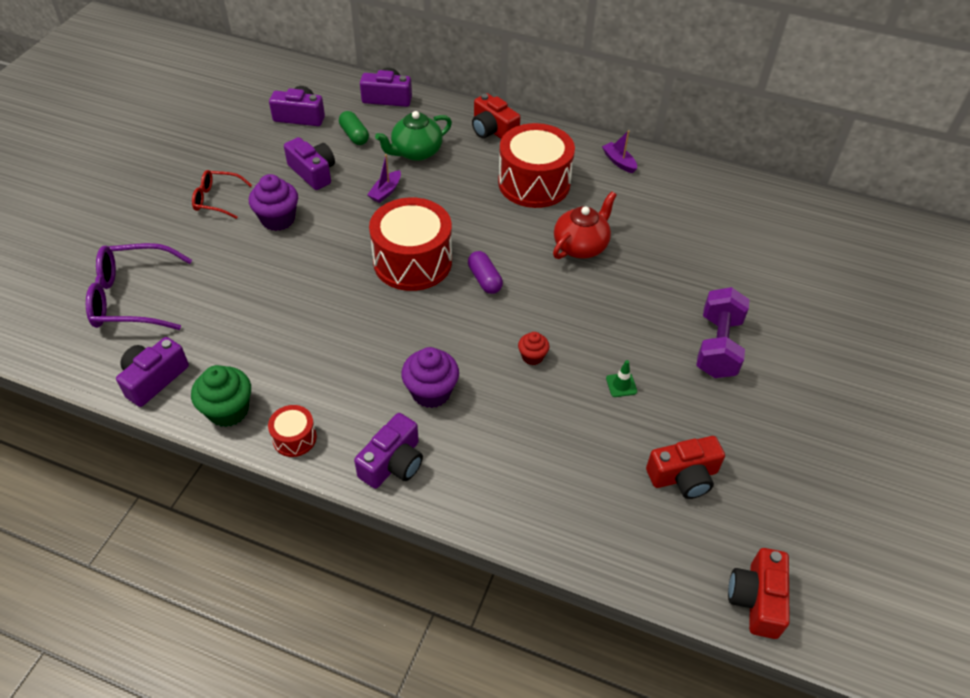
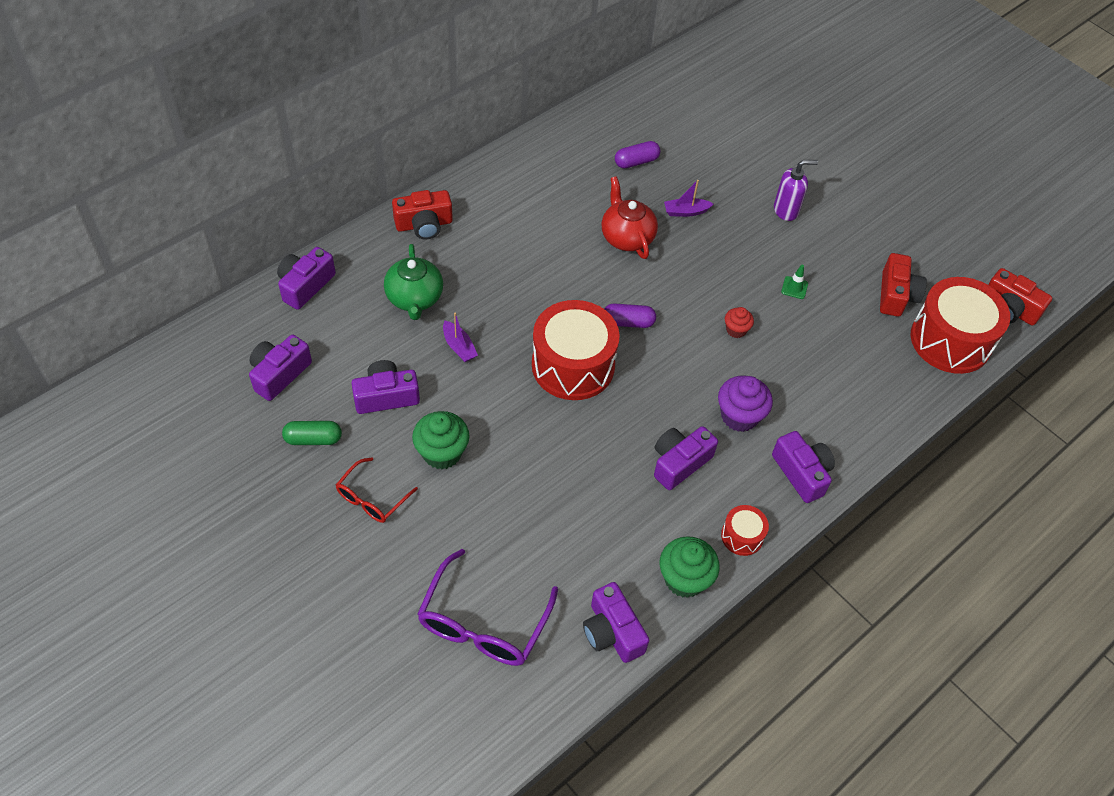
camera: 65 degrees left, 5 degrees up
purple cupcake [249,174,298,231] -> green cupcake [412,411,469,469]
green capsule [339,111,369,145] -> green capsule moved to [282,421,342,445]
red drum [498,123,575,208] -> red drum moved to [911,277,1010,374]
purple boat [602,130,637,173] -> purple boat moved to [664,180,713,217]
purple dumbbell [696,287,750,378] -> purple soap dispenser [774,160,818,221]
none -> purple capsule [615,141,660,169]
none -> purple camera [654,426,718,490]

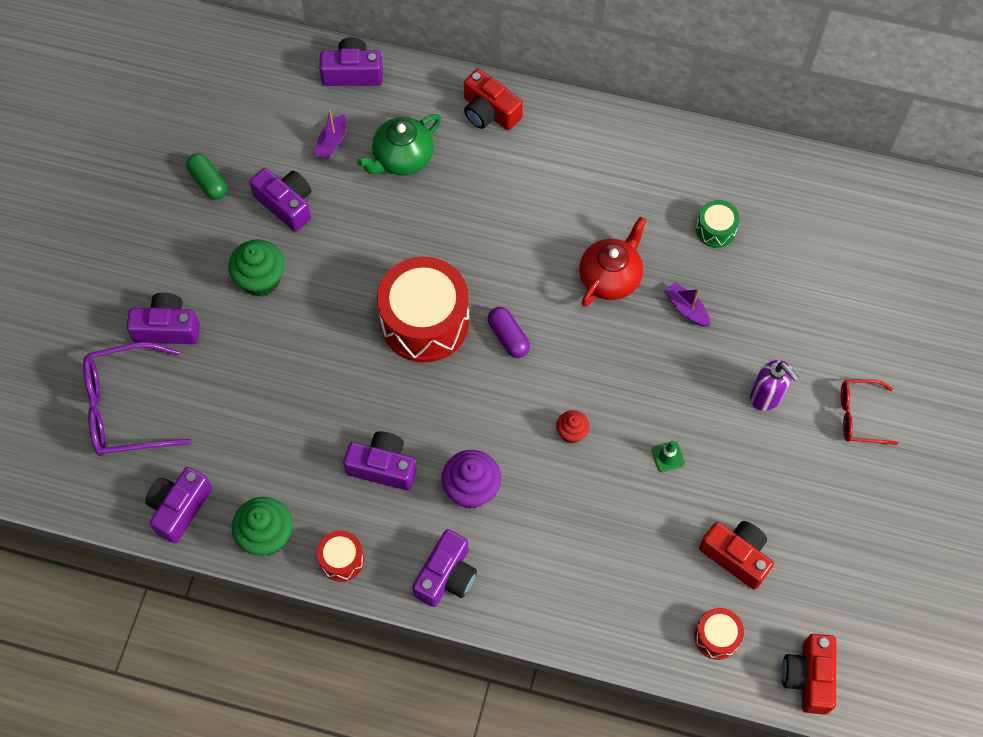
camera: 60 degrees right, 10 degrees up
purple camera [249,334,312,401] -> purple camera moved to [126,293,200,344]
red glasses [336,457,418,523] -> red glasses moved to [841,379,898,445]
purple boat [443,312,478,362] -> purple boat moved to [313,110,346,160]
purple capsule [615,141,660,169] -> green drum [696,200,740,248]
red camera [880,253,927,317] -> red camera turned 120 degrees counterclockwise [699,521,774,589]
red drum [911,277,1010,374] -> red drum [694,608,744,660], size x0.47

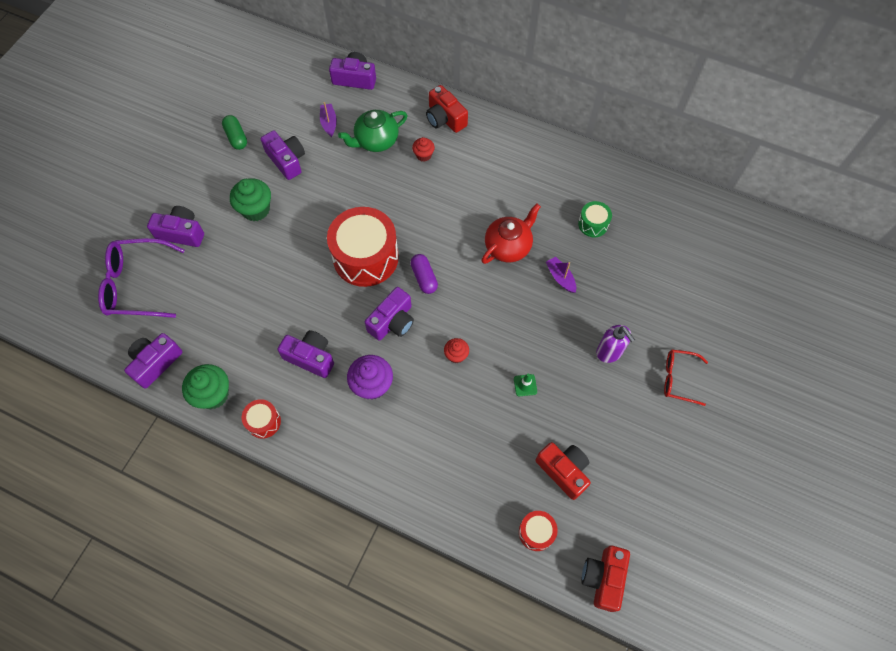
camera: 10 degrees right, 0 degrees up
purple boat [313,110,346,160] -> purple boat turned 135 degrees clockwise [320,102,337,137]
purple camera [412,529,477,607] -> purple camera moved to [365,287,414,341]
none -> red cupcake [412,137,435,162]

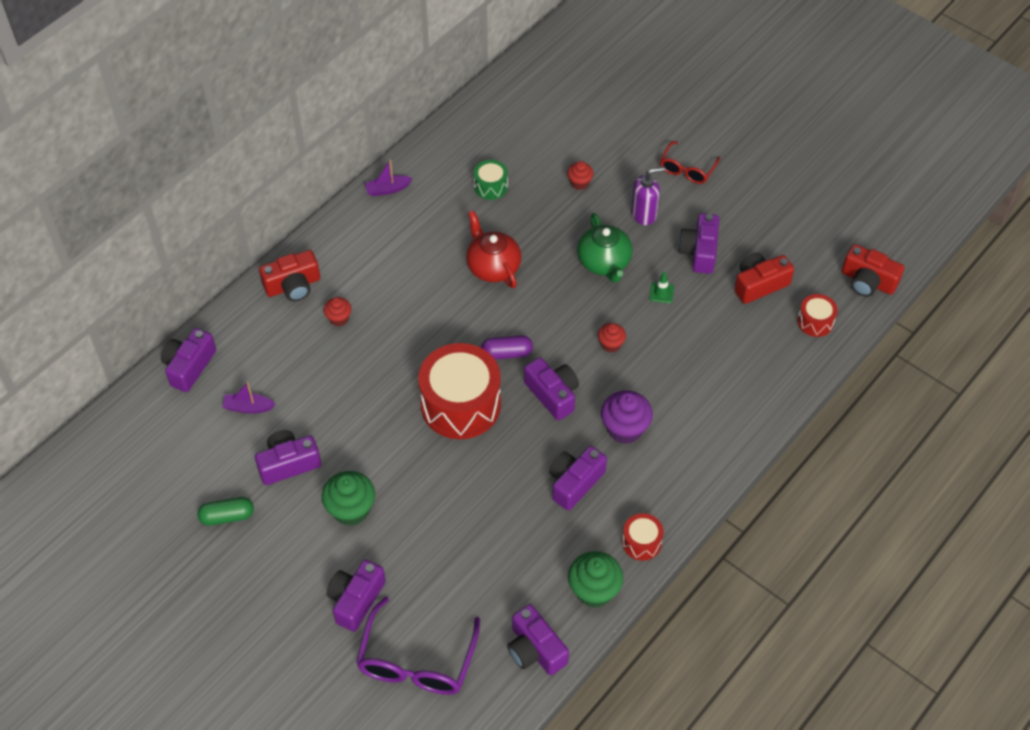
camera: 75 degrees left, 10 degrees down
green teapot [338,110,408,152] -> green teapot moved to [577,213,632,283]
purple boat [546,256,576,293] -> purple boat moved to [365,160,413,196]
none -> red cupcake [567,161,594,190]
none -> purple camera [678,213,719,274]

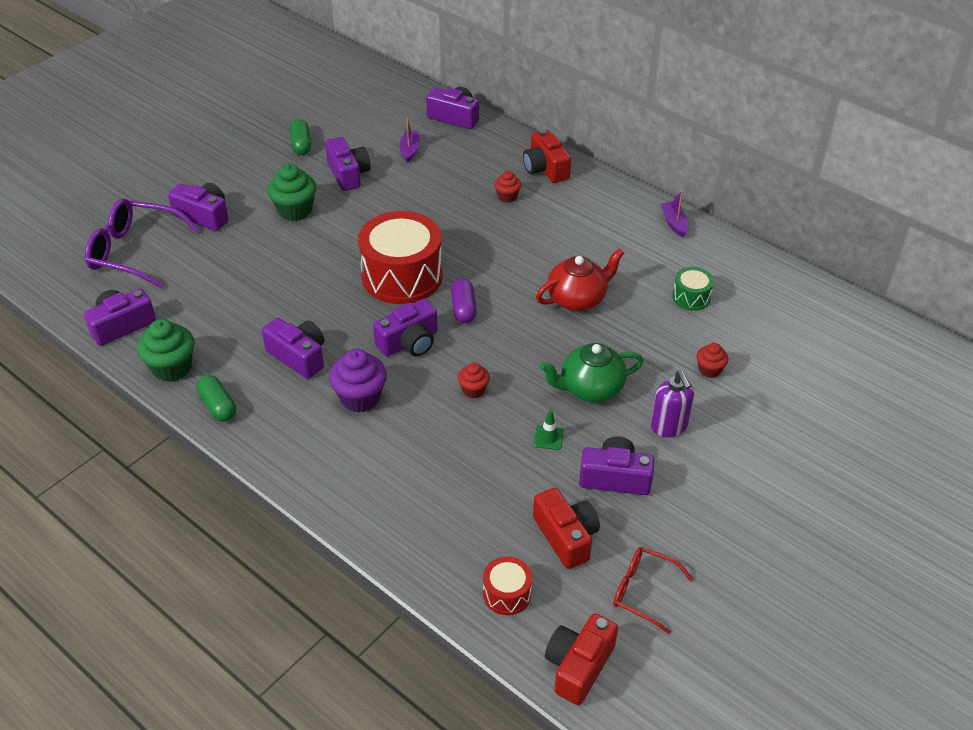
camera: 90 degrees right, 10 degrees down
red drum [622,513,664,560] -> green capsule [196,375,236,422]
red glasses [660,141,720,184] -> red glasses moved to [613,547,693,634]

